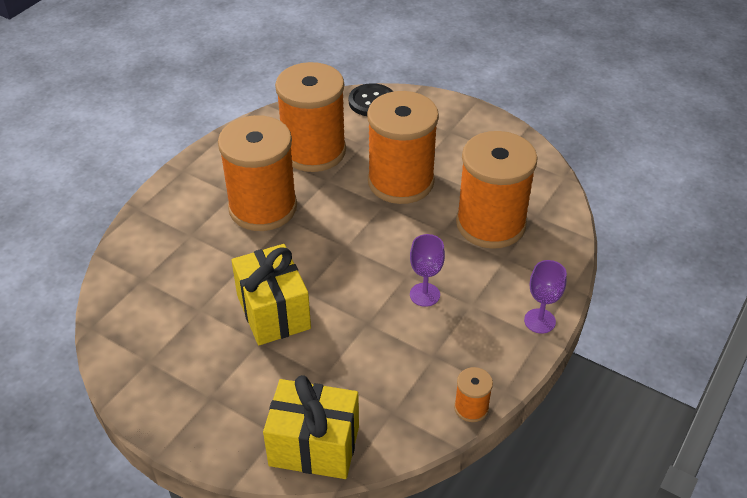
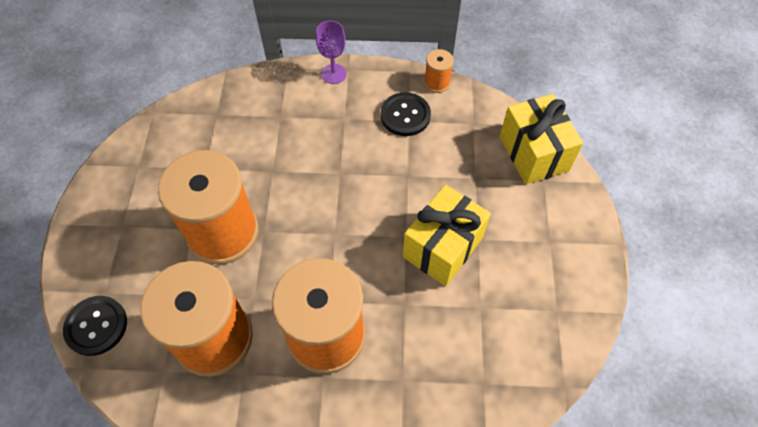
camera: 120 degrees left, 15 degrees up
purple goblet [410,234,445,307] -> none
orange spool [456,131,538,249] -> none
none -> black button [381,92,431,136]

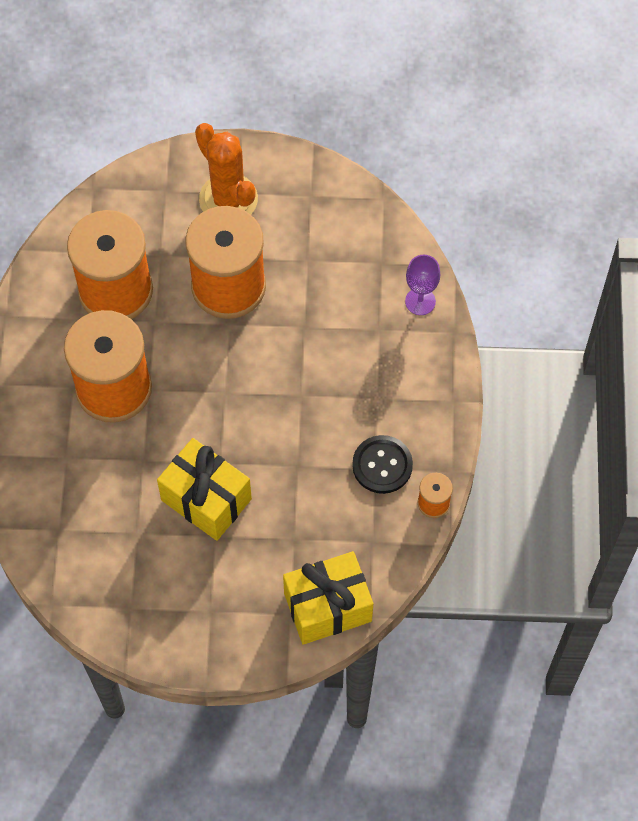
camera: 90 degrees right, 5 degrees up
black button [63,296,127,356] -> none
purple goblet [316,20,347,84] -> purple goblet moved to [405,255,440,315]
none -> orange cactus [195,123,258,215]

